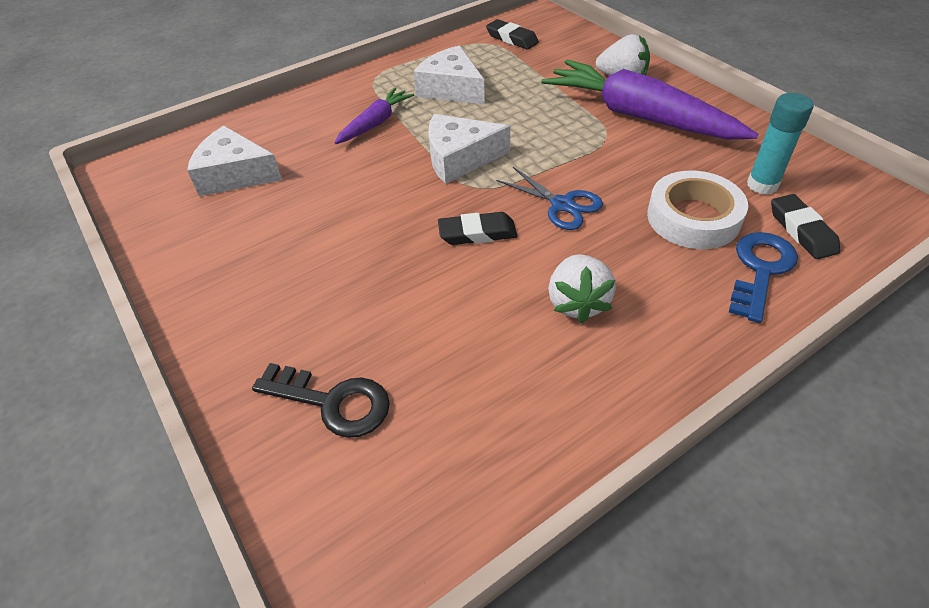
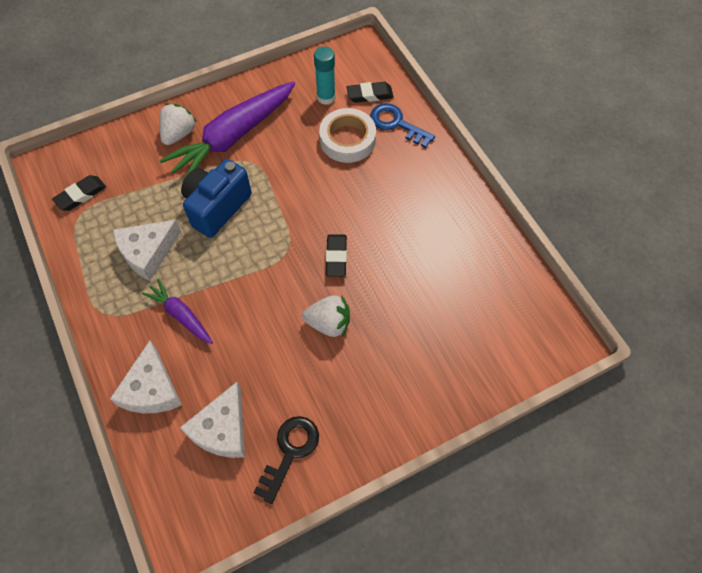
camera: 85 degrees left, 15 degrees up
black key [252,363,390,438] -> black key moved to [254,416,319,504]
white cheese [428,114,510,184] -> white cheese moved to [110,340,182,413]
blue scissors [496,167,603,230] -> none
white strawberry [548,254,616,323] -> white strawberry moved to [302,296,350,337]
none -> blue camera [181,159,252,238]

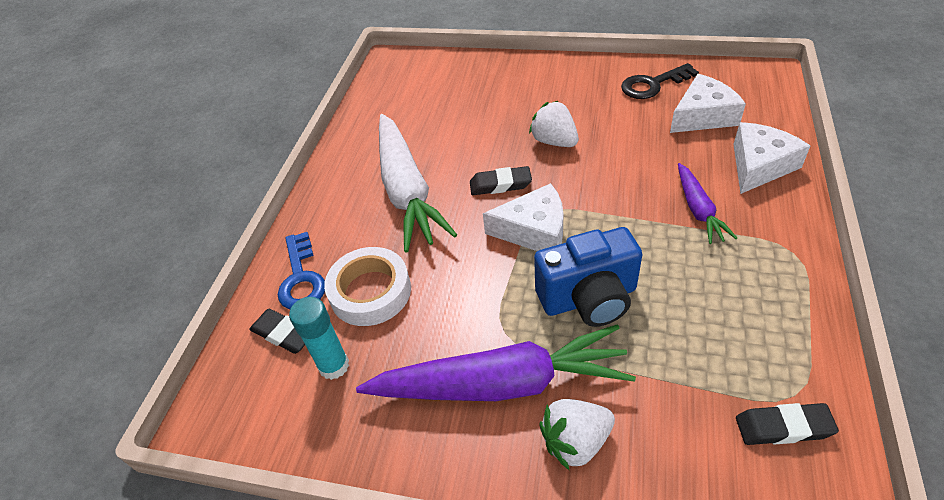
camera: 135 degrees left, 15 degrees down
white cheese [113,220,181,281] -> white cheese moved to [483,183,564,251]
black eraser [326,234,347,277] -> black eraser turned 45 degrees clockwise [470,166,532,195]
none -> white carrot [379,114,457,252]

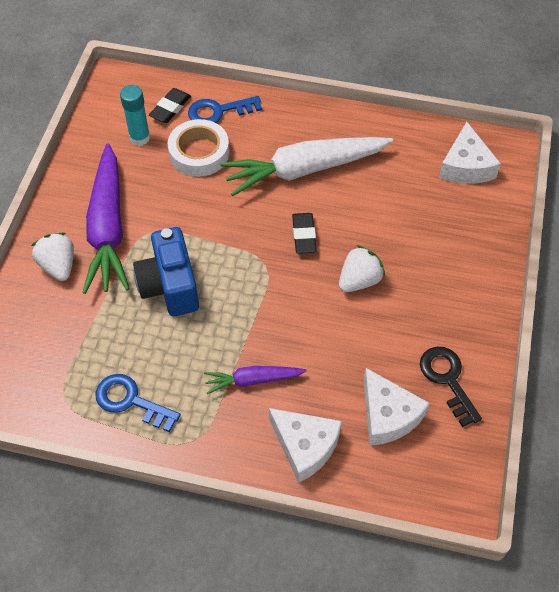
camera: 85 degrees right, 10 degrees up
white cheese [483,183,564,251] -> white cheese moved to [439,122,501,184]
black eraser [736,403,839,445] -> none
none -> blue key [96,374,181,432]

